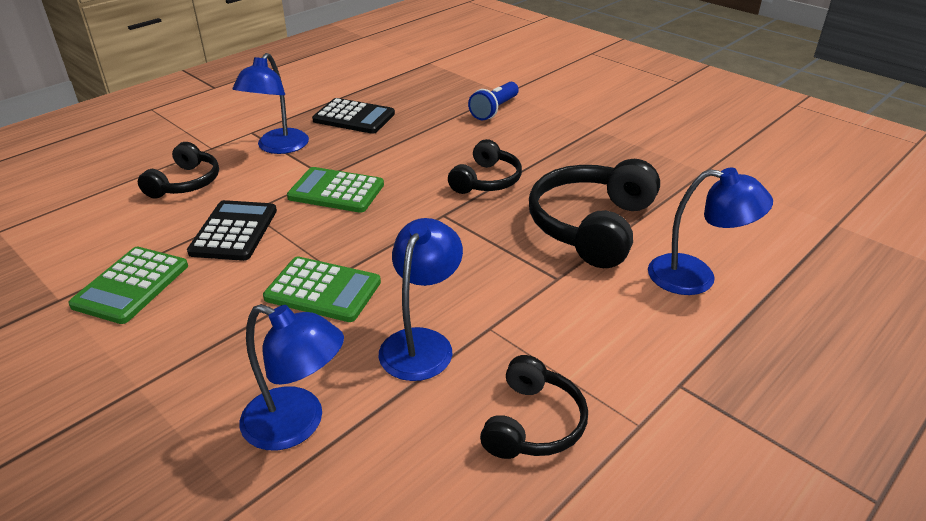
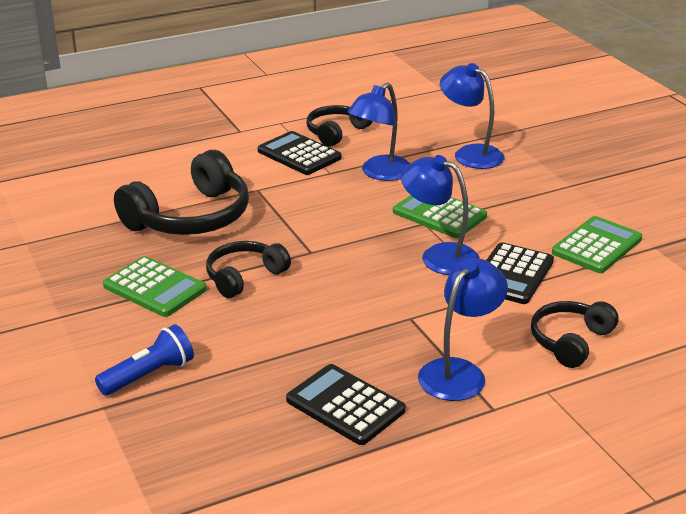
camera: 160 degrees left, 5 degrees down
green calculator [287,167,384,213] -> green calculator moved to [103,256,207,317]
blue lamp [648,168,773,295] -> blue lamp moved to [401,155,480,275]
none -> black calculator [258,131,342,175]

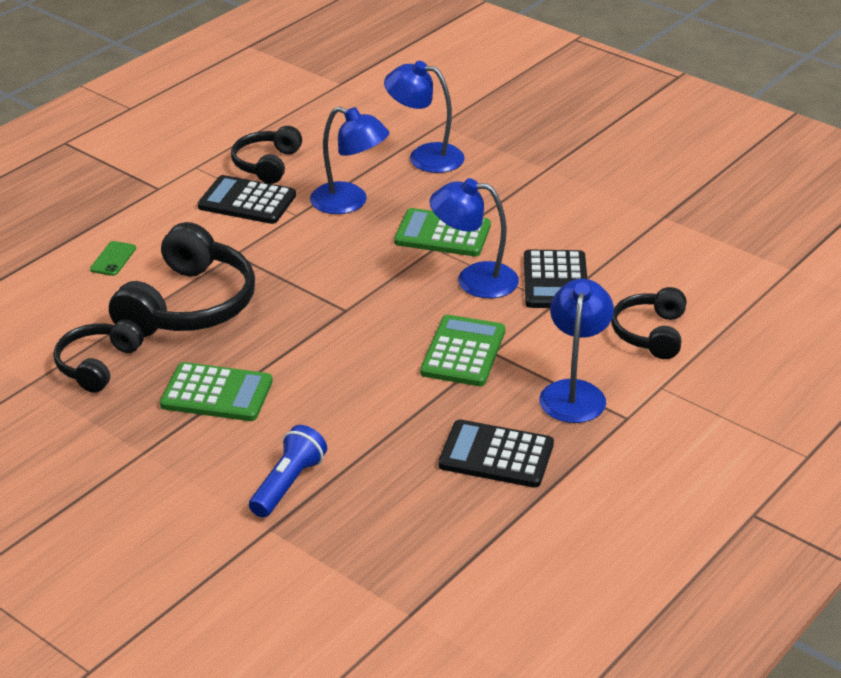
camera: 25 degrees left, 5 degrees up
black headphones [206,241,291,298] -> black headphones moved to [54,320,144,393]
blue lamp [347,83,410,181] -> blue lamp turned 75 degrees counterclockwise [310,107,389,214]
green calculator [552,216,642,273] -> green calculator moved to [420,315,505,386]
none -> green phone [90,241,136,276]

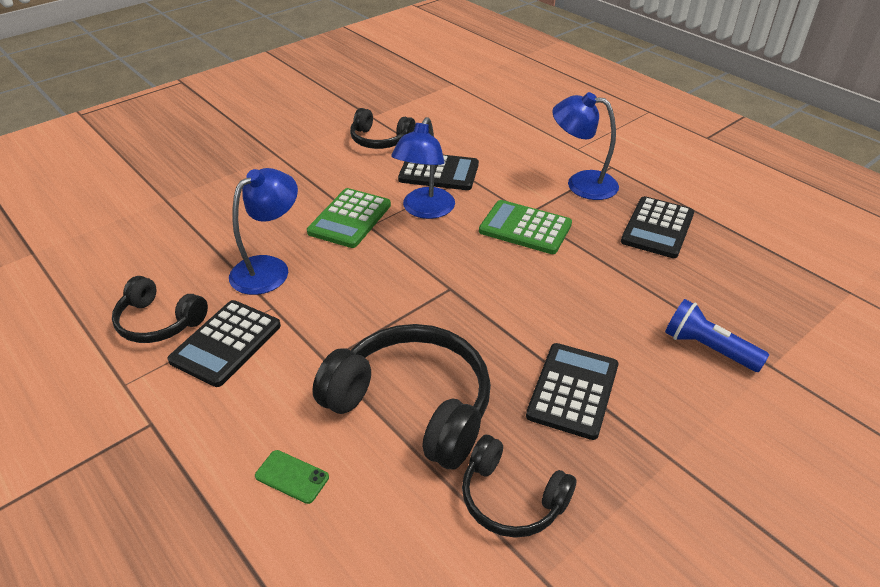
camera: 80 degrees left, 5 degrees up
green calculator [160,362,273,421] -> black calculator [526,343,618,440]
blue lamp [384,61,465,173] -> none
black headphones [611,287,687,359] -> black headphones moved to [350,108,416,149]

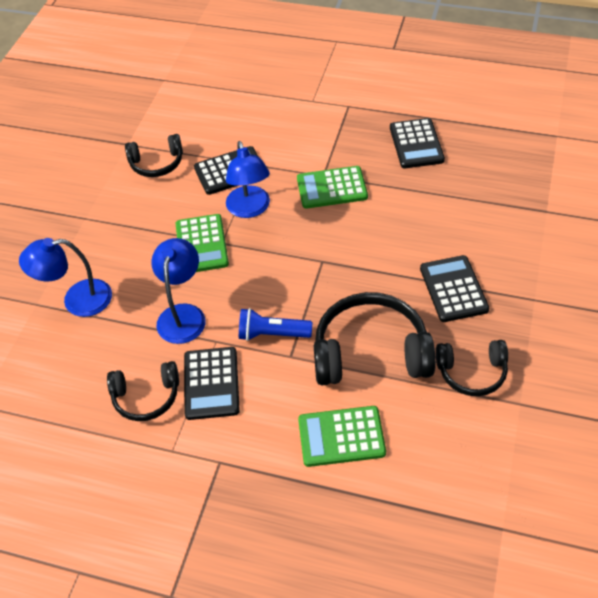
camera: 30 degrees left, 10 degrees up
green phone [255,450,329,504] -> green calculator [298,406,386,467]
blue lamp [552,92,619,200] -> blue lamp moved to [19,238,112,317]
blue flashlight [665,299,769,372] -> blue flashlight moved to [239,308,312,341]

